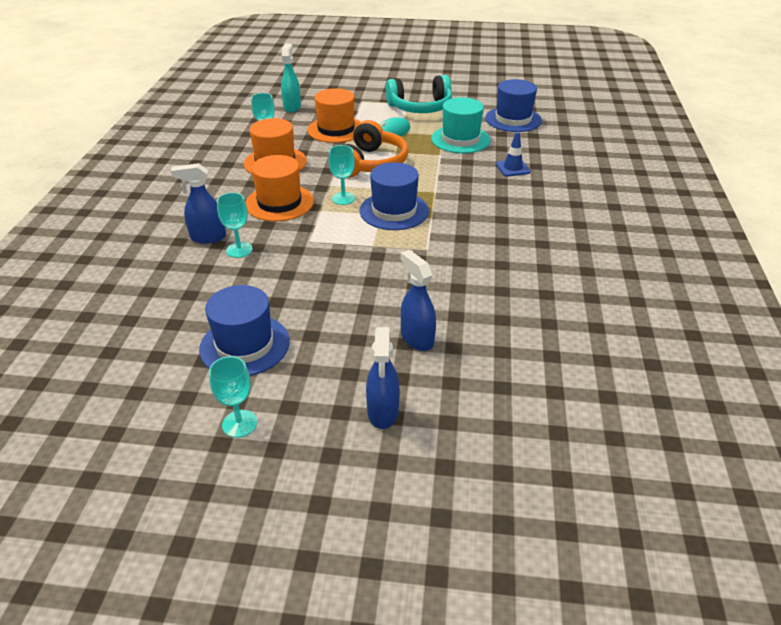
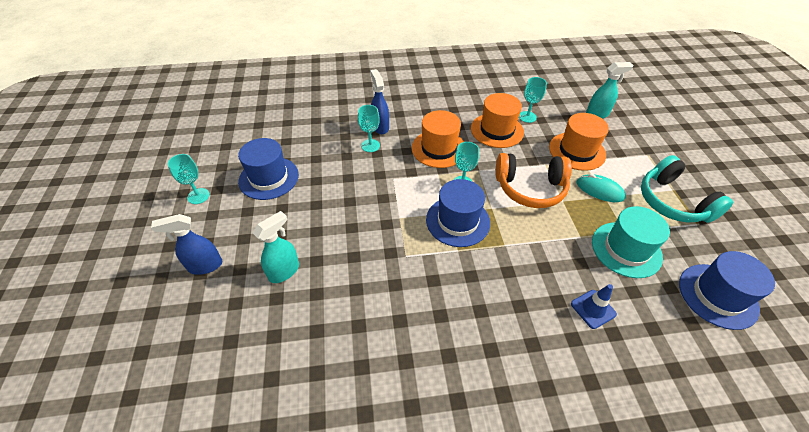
camera: 75 degrees right, 10 degrees up
blue spray bottle [401,250,436,351] -> turquoise spray bottle [253,211,299,283]

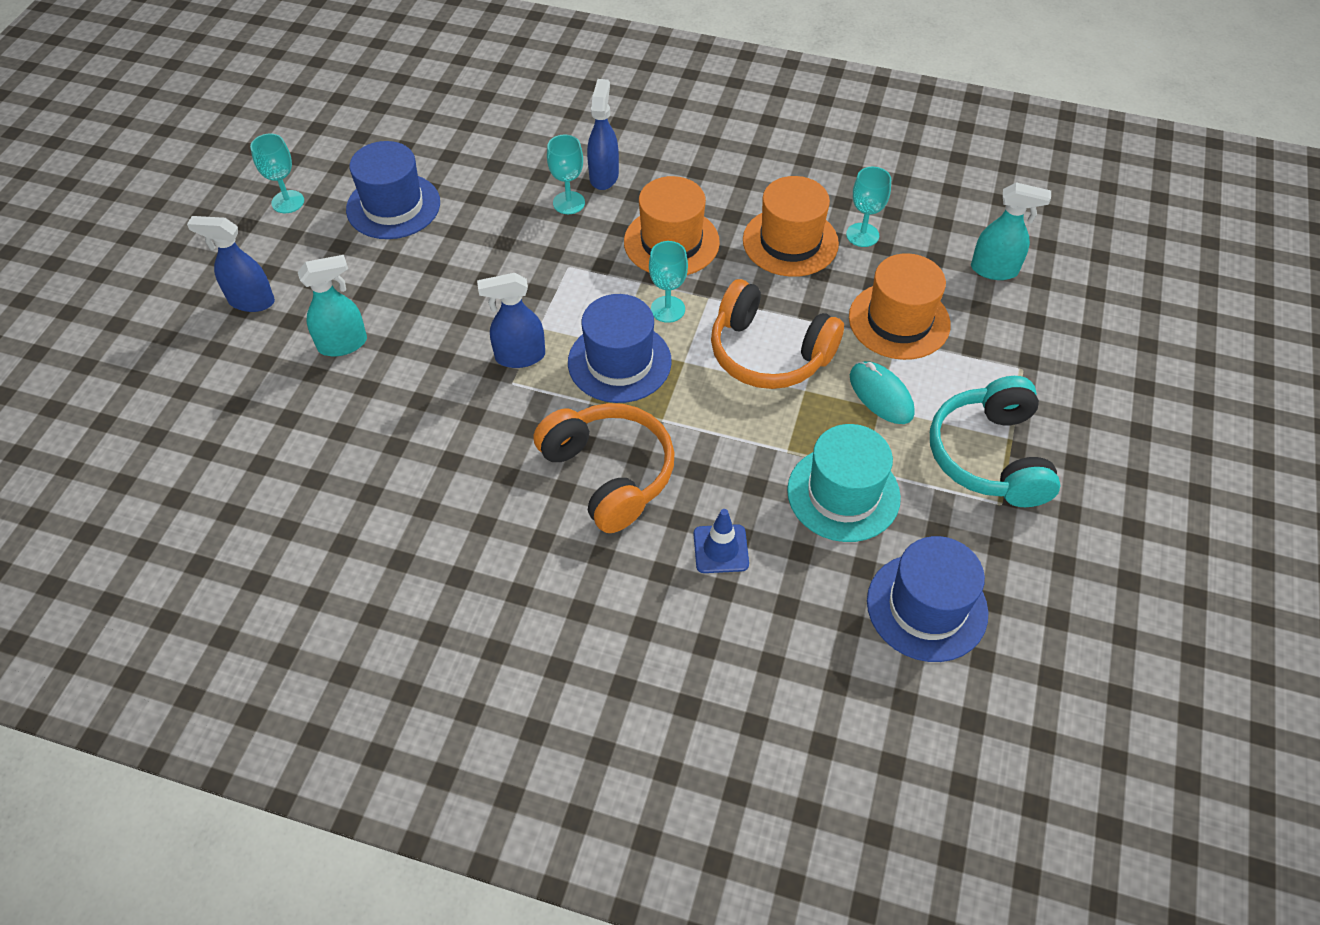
camera: 25 degrees right, 5 degrees up
none -> blue spray bottle [477,273,545,368]
none -> orange headphones [533,403,675,533]

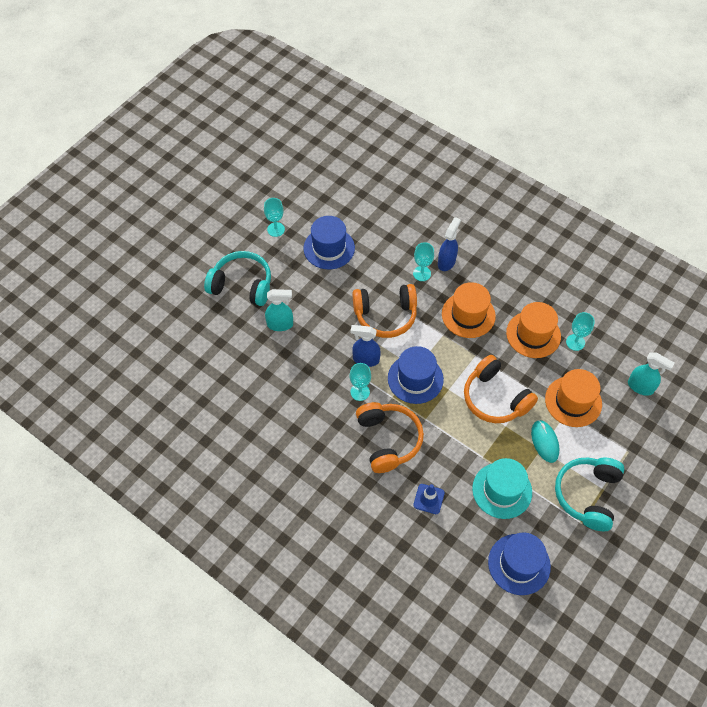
camera: 20 degrees right, 5 degrees up
blue spray bottle [187,216,275,312] -> turquoise headphones [204,251,271,306]
turquoise goblet [649,241,688,323] -> turquoise goblet moved to [350,363,371,401]
none -> orange headphones [352,284,417,338]

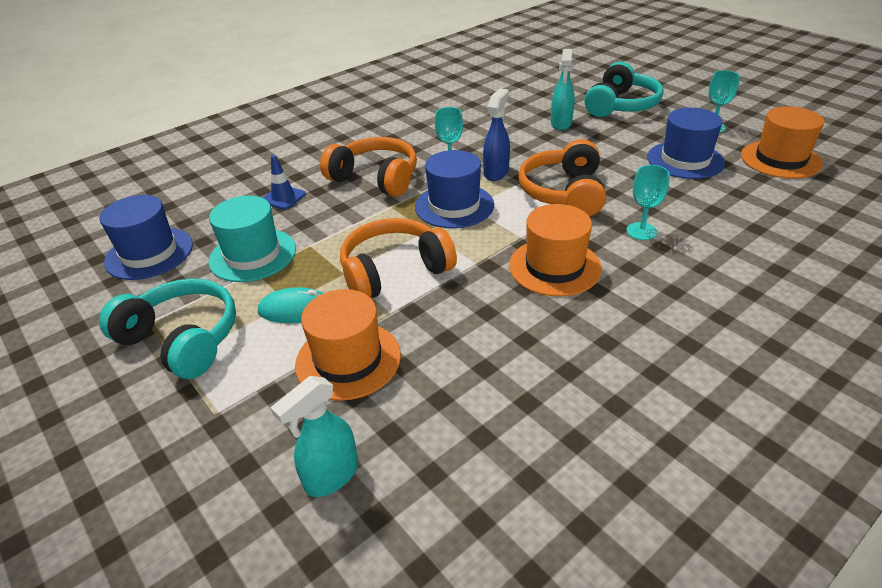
camera: 105 degrees right, 20 degrees down
orange headphones [356,402,424,473] -> orange headphones turned 150 degrees counterclockwise [320,137,417,197]
blue spray bottle [438,217,461,271] -> none
orange hat [506,302,561,358] -> orange hat moved to [741,106,824,179]
turquoise goblet [566,312,595,351] -> none

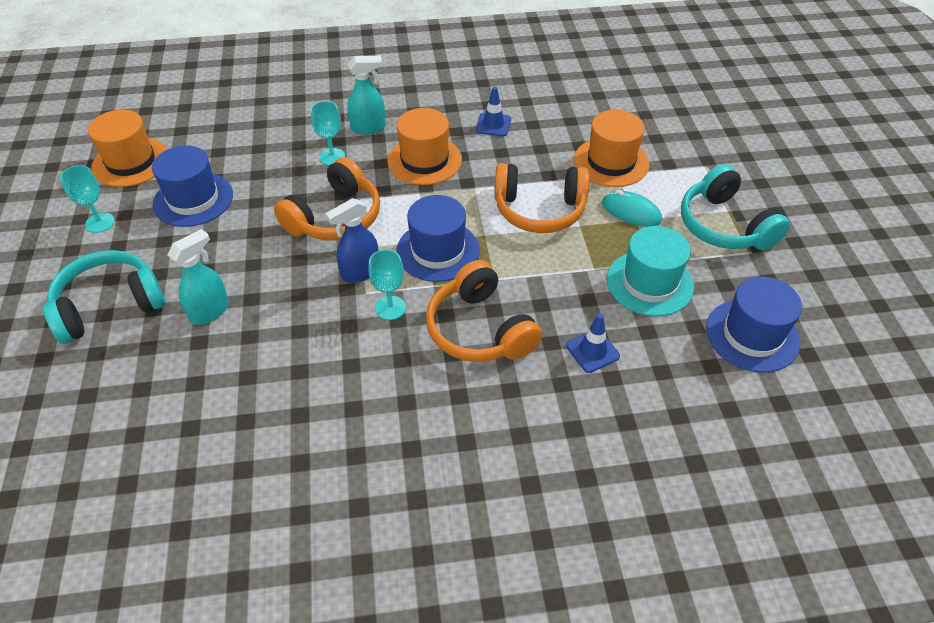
camera: 150 degrees left, 10 degrees up
turquoise spray bottle [271,376,358,497] -> turquoise spray bottle moved to [347,56,386,135]
none -> blue traffic cone [476,87,511,136]

